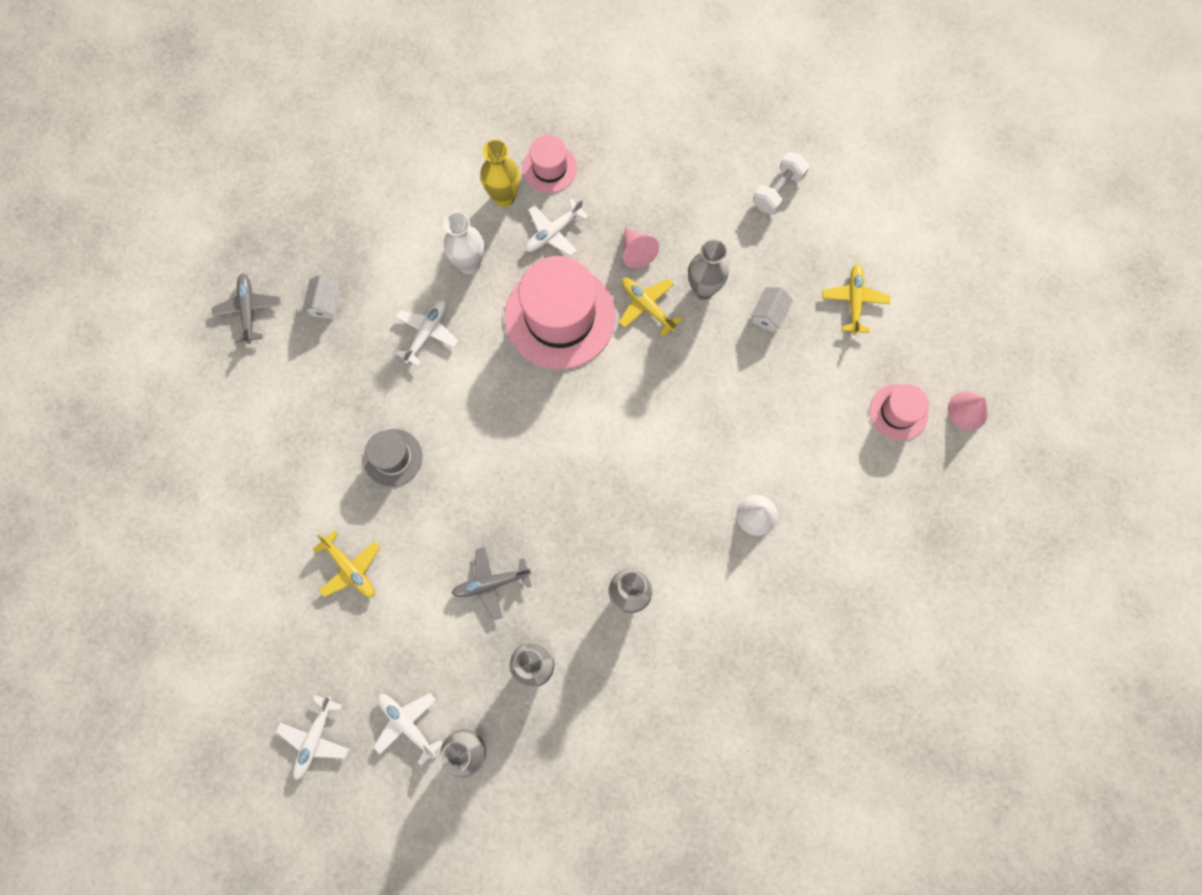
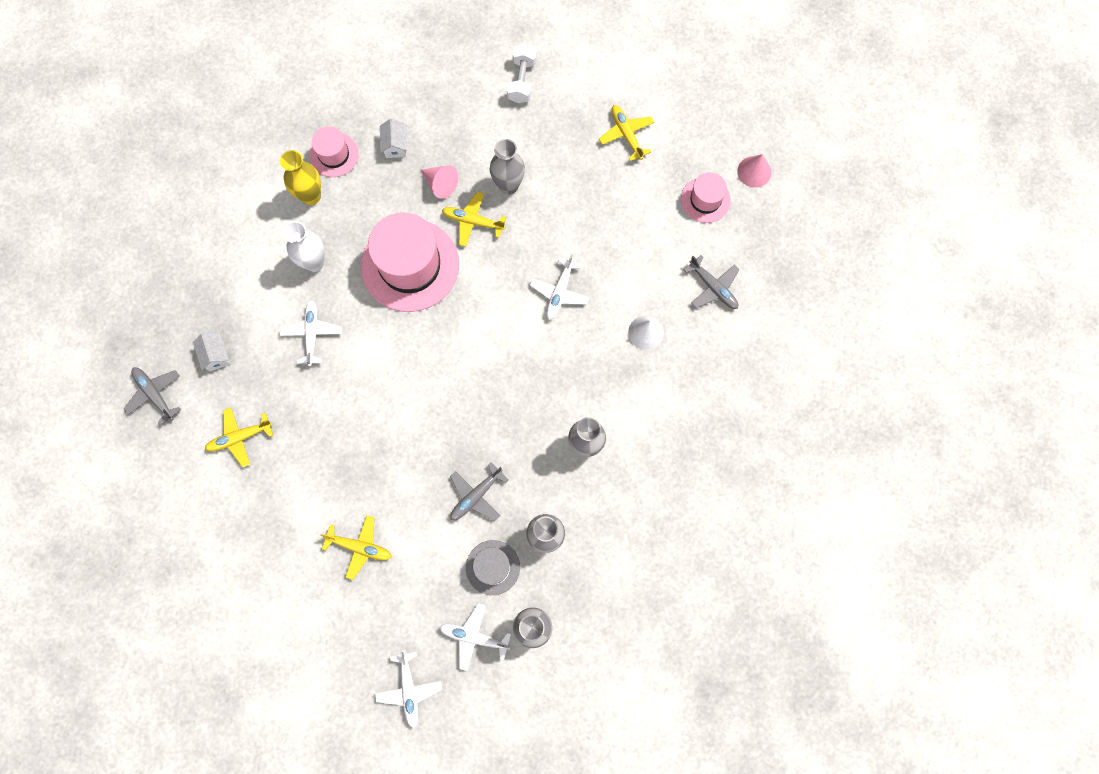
camera: 30 degrees left, 0 degrees up
grey hat [363,429,423,487] -> grey hat moved to [466,540,520,595]
white plane [525,199,589,256] -> white plane moved to [530,254,590,320]
white house [751,287,793,332] -> white house moved to [380,118,407,158]
none -> yellow plane [205,407,273,467]
none -> grey plane [684,255,739,309]

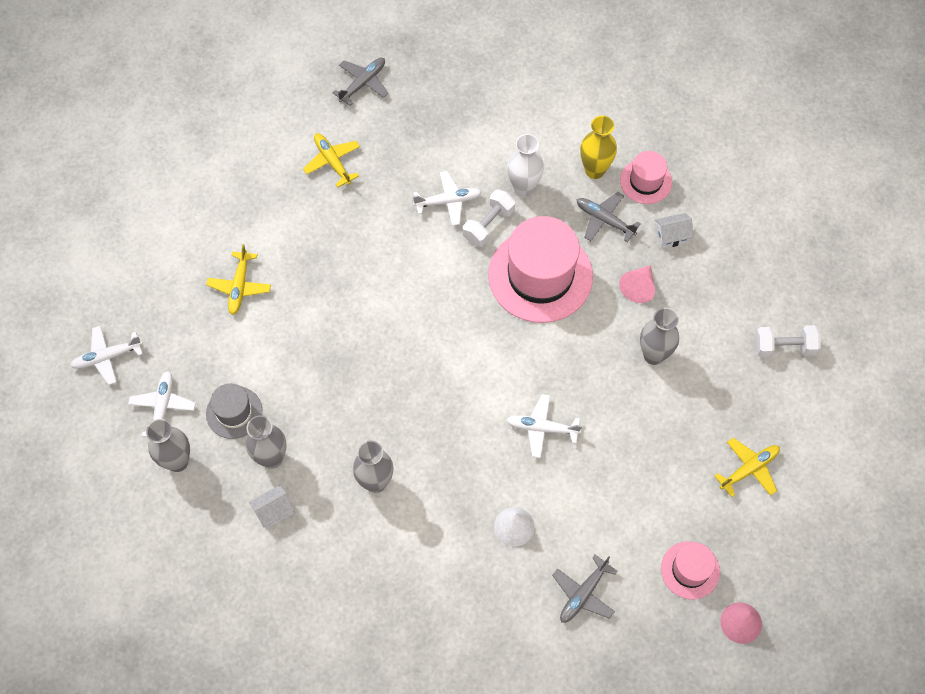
camera: 80 degrees right, 10 degrees down
white house [193,332,230,372] -> white house moved to [249,485,295,529]
yellow plane [442,192,506,247] -> none
grey plane [450,462,509,521] -> grey plane moved to [577,192,641,242]
none -> white dumbbell [463,189,515,247]

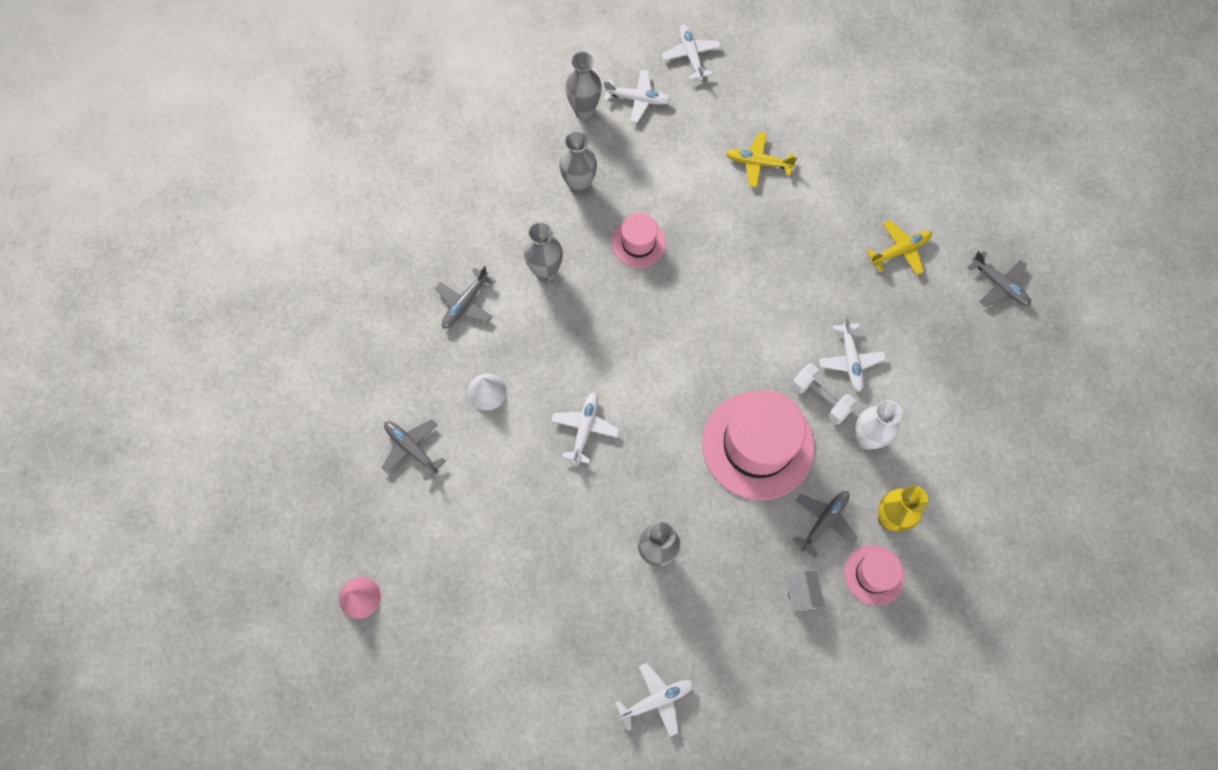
camera: 95 degrees right, 5 degrees up
grey hat [206,383,262,439] -> none
white house [249,485,295,529] -> none
pink cone [619,265,655,303] -> none
pink hat [661,541,720,600] -> pink hat moved to [612,213,666,268]
yellow plane [714,438,780,497] -> none
white dumbbell [755,325,821,357] -> white plane [615,663,694,737]
none -> grey plane [435,266,495,329]

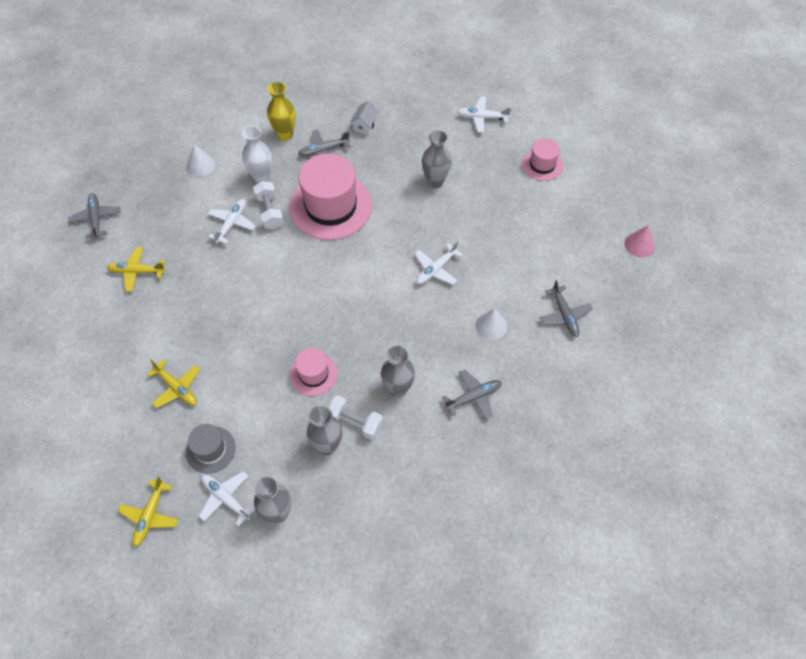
camera: 150 degrees left, 10 degrees down
white plane [662,24,721,80] -> yellow plane [118,476,179,547]
pink hat [844,545,904,605] -> pink hat moved to [522,138,563,181]
none -> grey hat [185,424,236,474]
none -> white cone [187,144,215,177]
none -> white dumbbell [328,395,383,440]

